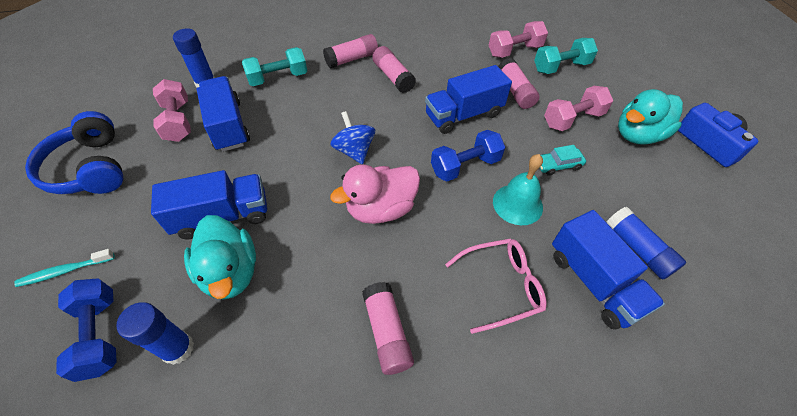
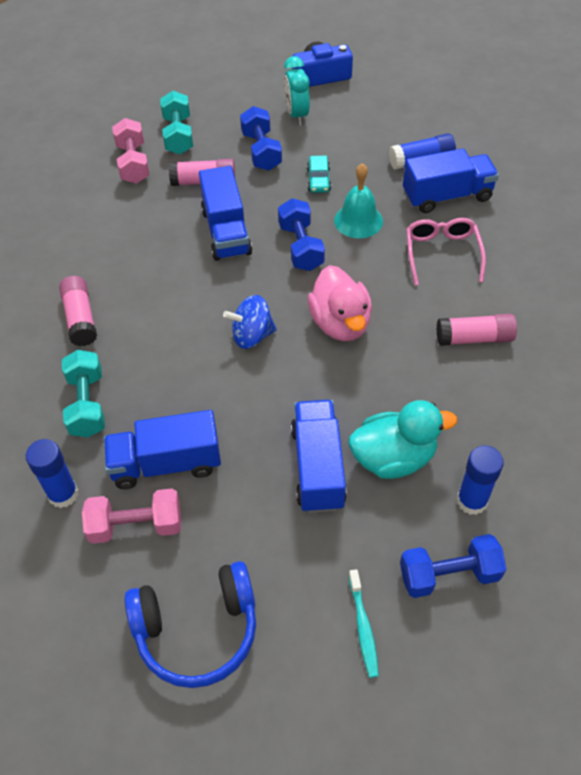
camera: 75 degrees left, 0 degrees up
pink glue stick [372,46,416,93] -> none
pink dumbbell [544,86,613,131] -> blue dumbbell [240,106,282,171]
turquoise duck [618,89,683,145] -> turquoise clock [284,56,310,125]

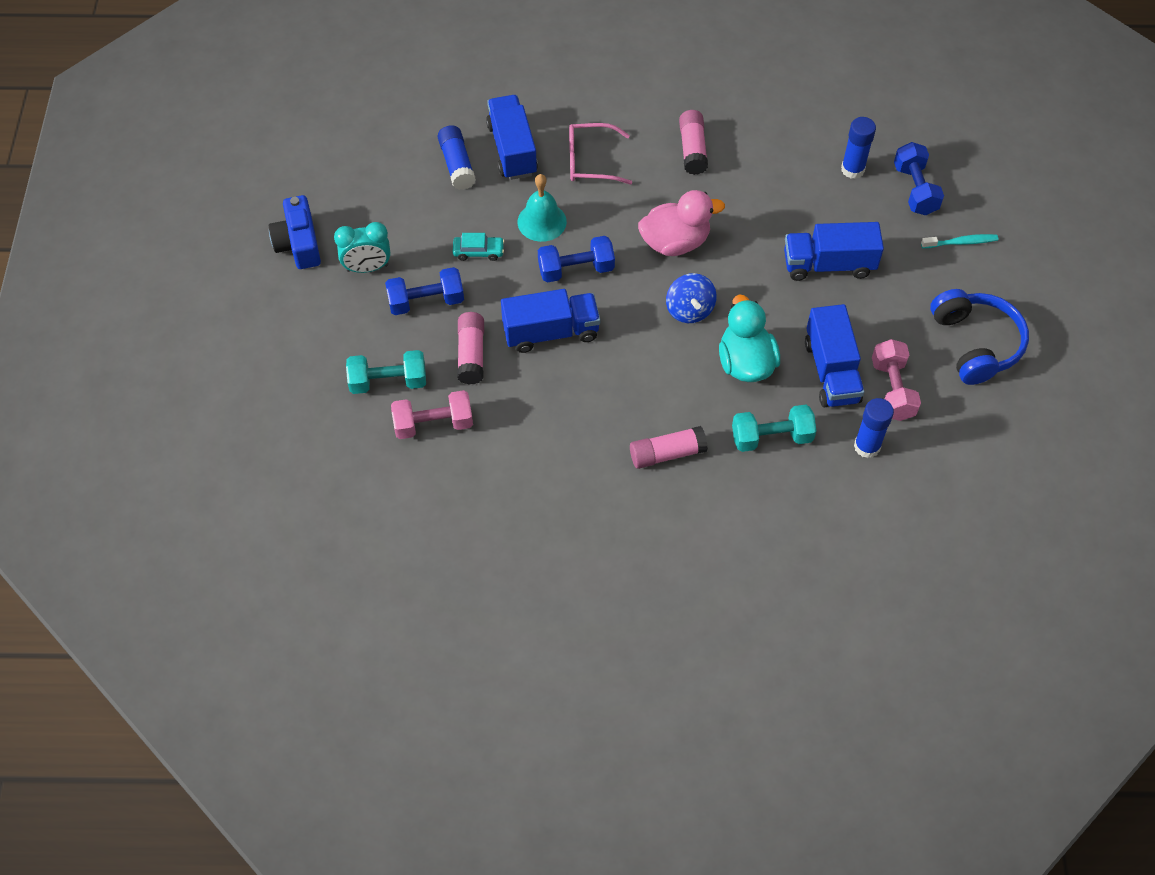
camera: 90 degrees left, 5 degrees up
turquoise duck [349,400,457,479] -> turquoise duck moved to [719,294,780,382]

